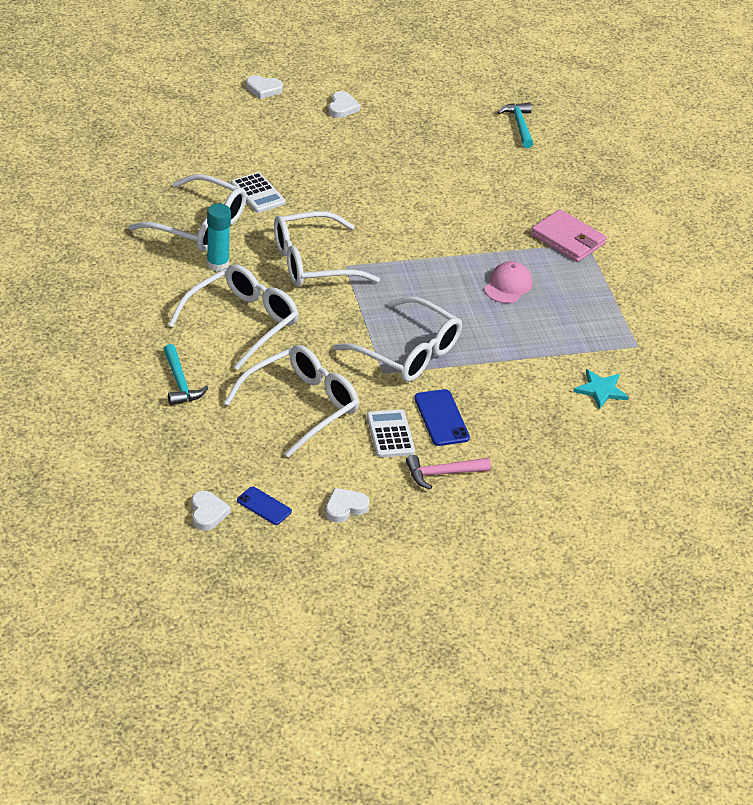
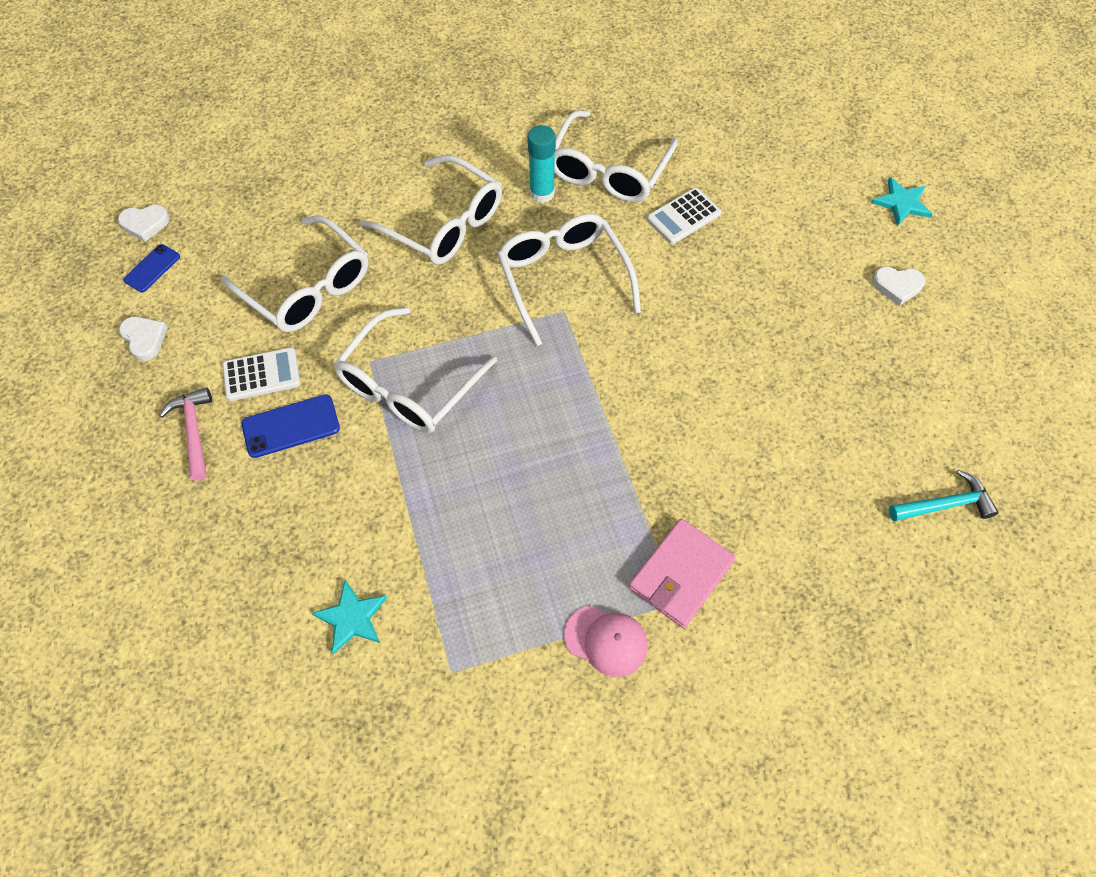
camera: 90 degrees right, 20 degrees up
turquoise hammer [163,344,208,405] -> none
white heart [246,75,283,99] -> turquoise star [871,177,933,226]
pink cap [484,261,532,303] -> pink cap moved to [564,606,648,677]

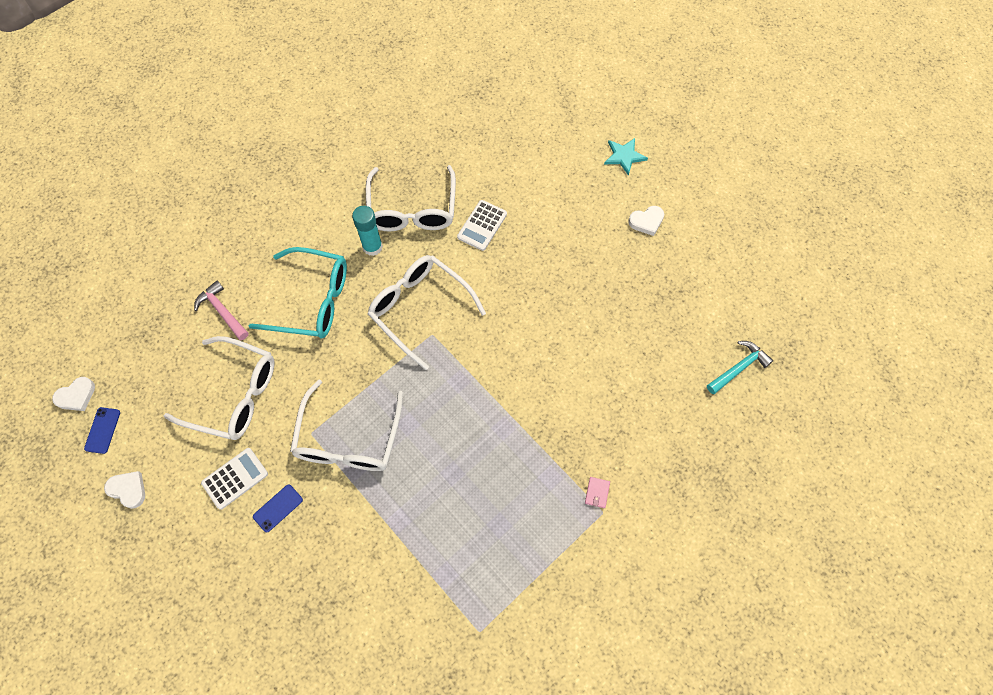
camera: 25 degrees left, 5 degrees up
pink hammer [159,387,212,481] -> pink hammer moved to [194,281,249,340]
blue phone [242,394,340,458] -> blue phone [253,484,303,532], size x0.67
turquoise star [311,579,387,654] -> none
white glasses [360,155,502,265] -> turquoise glasses [249,247,347,339]
pink cap [564,606,648,677] -> none
pink wallet [629,519,736,628] -> pink wallet [585,477,610,508], size x0.42

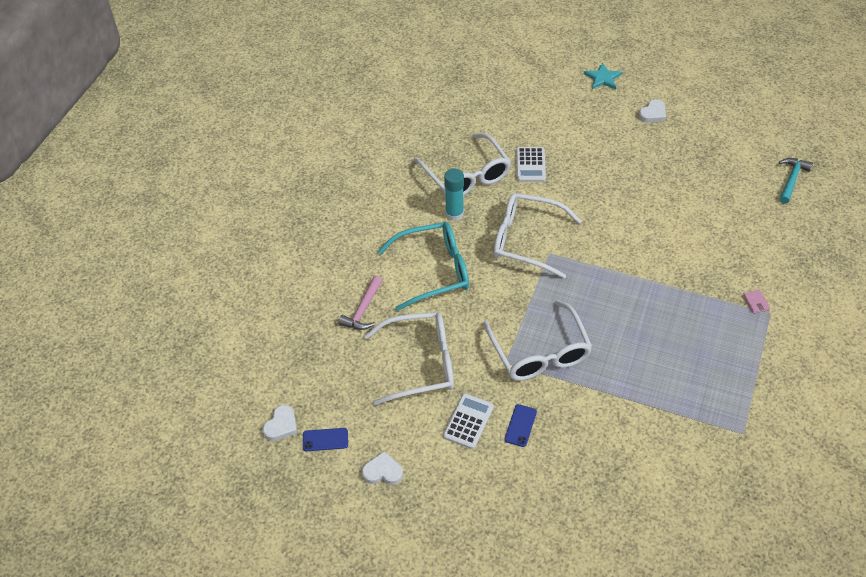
camera: 25 degrees left, 15 degrees down
blue phone [84,407,120,454] -> blue phone turned 75 degrees counterclockwise [303,428,348,451]
pink hammer [194,281,249,340] -> pink hammer turned 90 degrees counterclockwise [338,276,383,330]

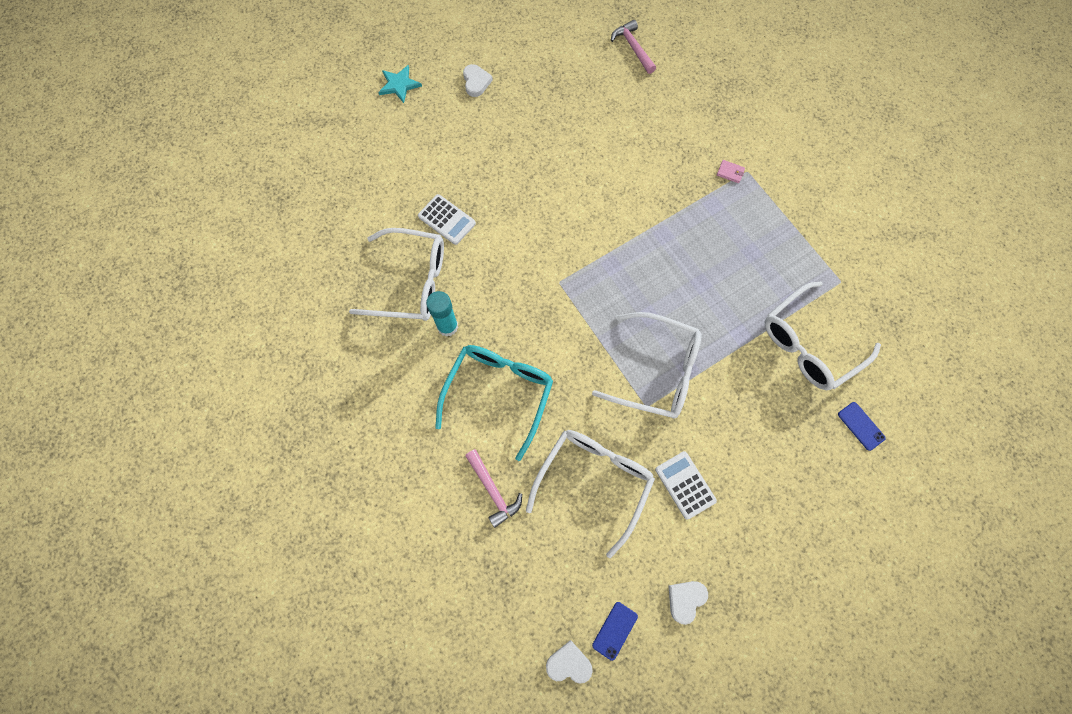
camera: 55 degrees left, 20 degrees up
white heart [263,405,297,441] -> white heart turned 60 degrees counterclockwise [546,640,593,684]
white glasses [494,193,581,279] -> white glasses moved to [764,282,881,390]
blue phone [504,404,537,447] -> blue phone moved to [838,402,886,451]
turquoise hammer [779,158,813,204] -> pink hammer [611,20,656,74]

